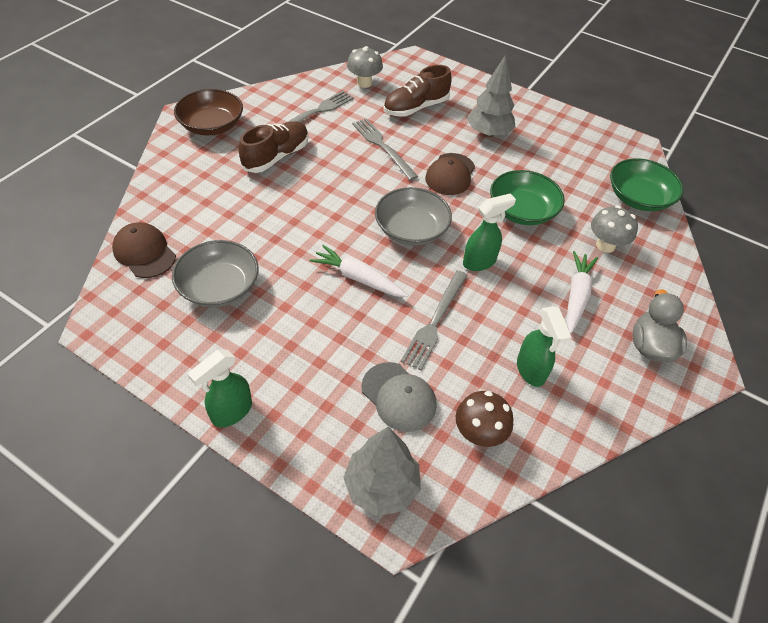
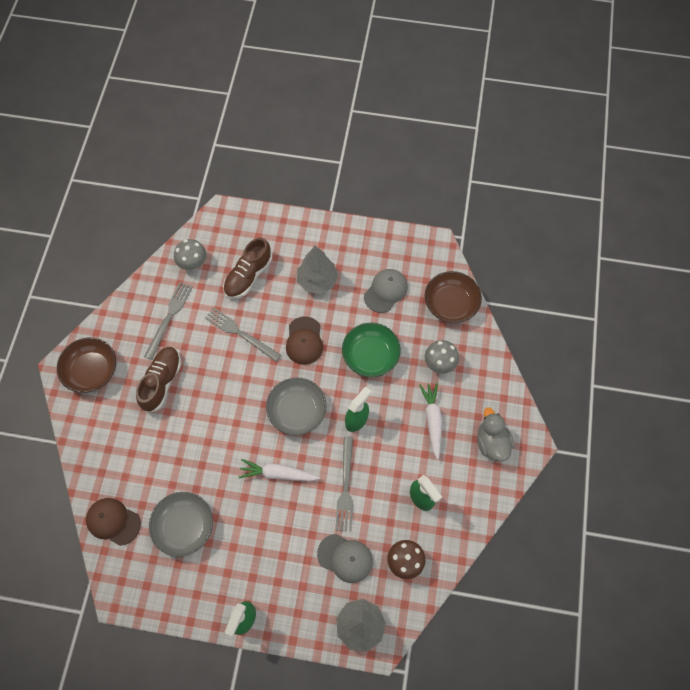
camera: 20 degrees left, 15 degrees up
green bowl [610,158,684,211] -> brown bowl [425,271,482,323]
none -> grey cap [364,269,408,313]

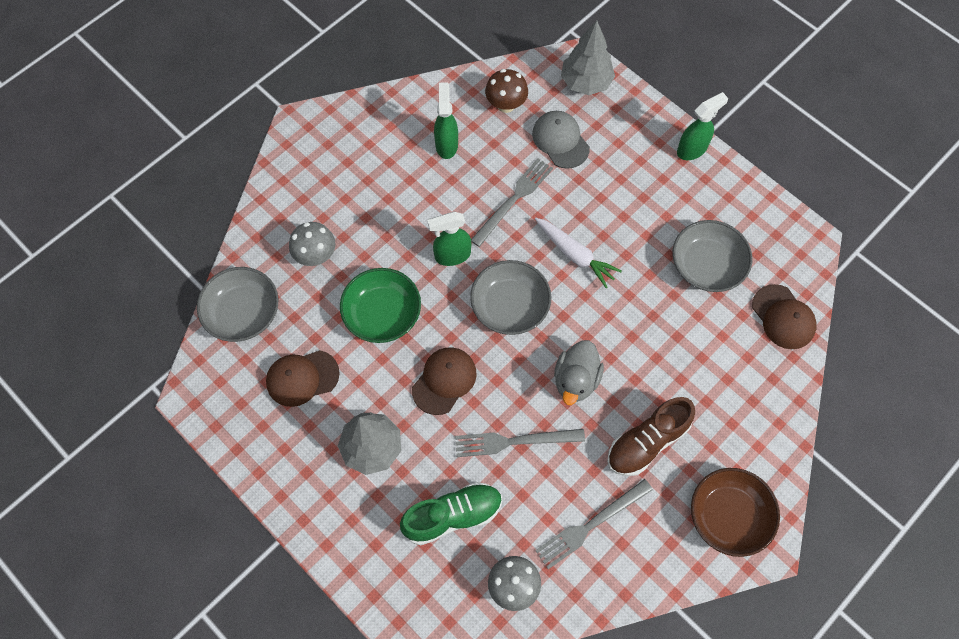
camera: 145 degrees left, 0 degrees up
grey fork [205,308,281,362] -> grey fork turned 105 degrees clockwise [455,429,585,457]
brown shoe [223,238,272,299] -> green shoe [400,482,502,545]
grey cap [364,269,408,313] -> brown cap [266,350,340,407]
white carrot [419,383,442,460] -> none
brown bowl [425,271,482,323] -> grey bowl [197,267,279,342]
grey duck [477,407,514,461] -> grey duck moved to [554,340,604,405]

